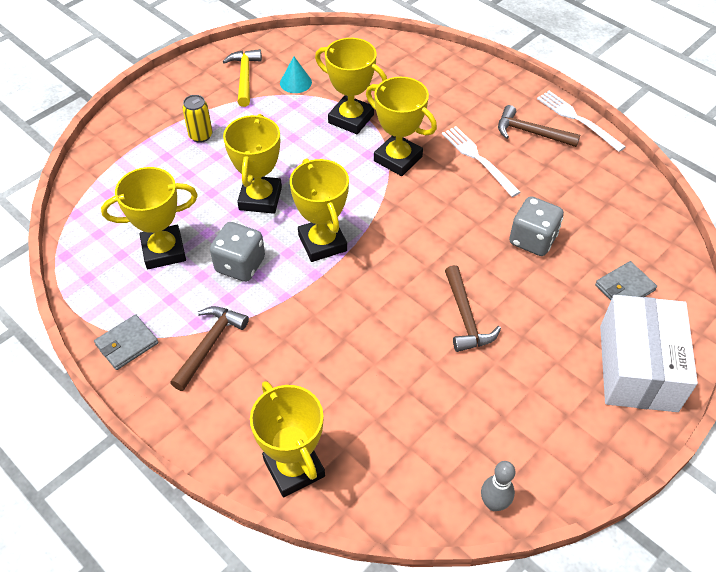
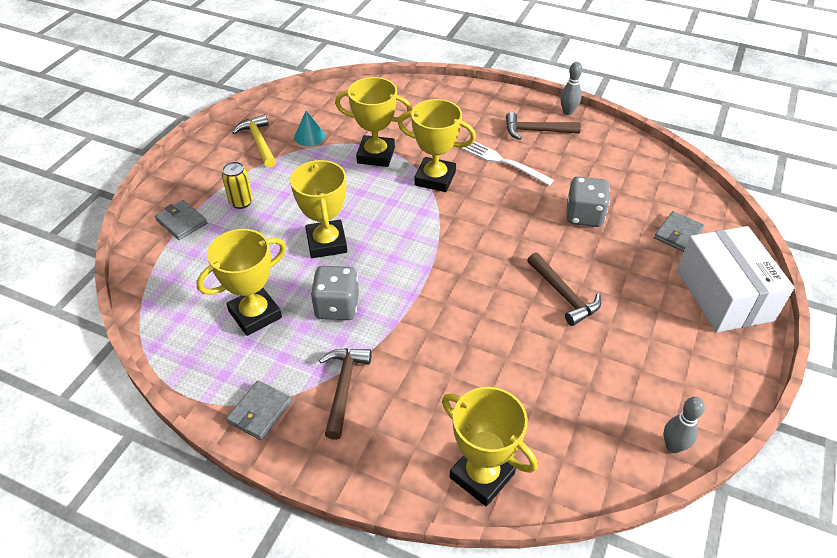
camera: 20 degrees left, 5 degrees down
yellow trophy [290,158,349,262] -> none
white fork [537,91,626,152] -> grey bowling pin [560,62,583,115]
none -> grey wallet [155,200,207,240]

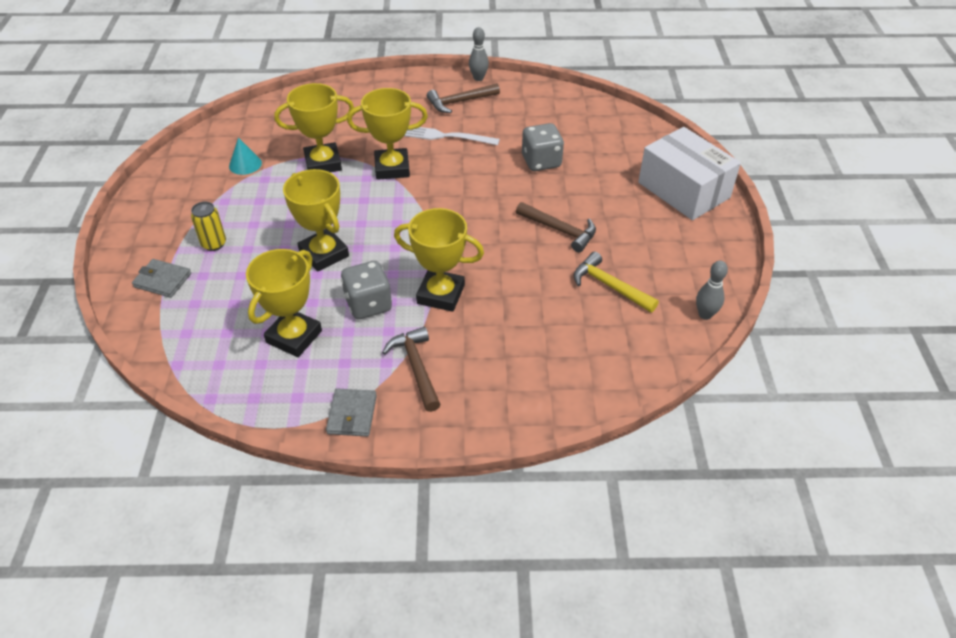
camera: 25 degrees left, 0 degrees up
yellow hammer [232,114,276,168] -> yellow hammer moved to [574,251,659,313]
yellow trophy [442,387,538,506] -> yellow trophy moved to [394,208,484,312]
grey wallet [654,211,705,252] -> none

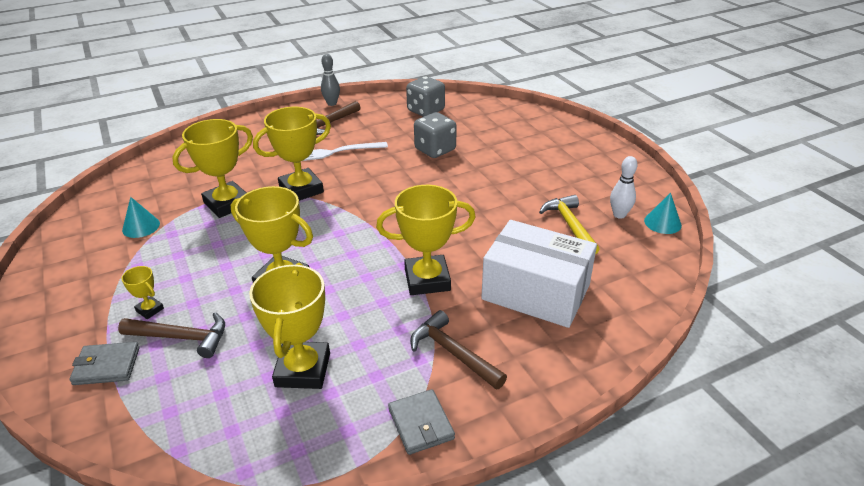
camera: 25 degrees left, 10 degrees down
yellow can [191,201,226,251] -> yellow trophy [122,266,164,319]
grey dice [341,261,392,319] -> grey dice moved to [406,76,445,117]
brown hammer [516,202,596,252] -> brown hammer moved to [118,312,225,358]
yellow hammer [574,251,659,313] -> yellow hammer turned 60 degrees clockwise [539,195,600,255]
white box [638,127,741,220] -> white box moved to [481,220,597,328]
grey bowling pin [696,261,728,320] -> turquoise cone [644,193,682,234]
none -> white bowling pin [610,156,638,219]

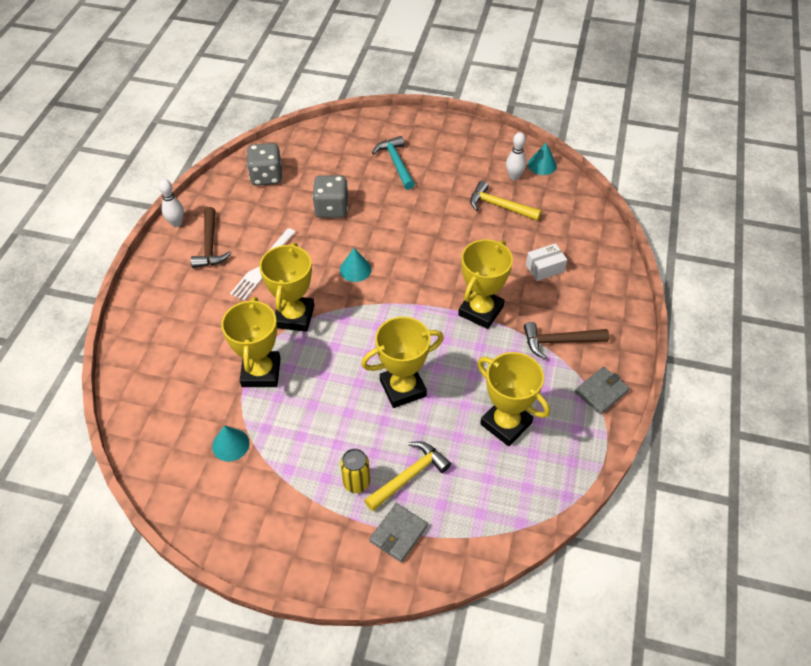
camera: 50 degrees left, 15 degrees up
brown hammer [118,312,225,358] -> yellow hammer [364,441,451,511]
yellow trophy [122,266,164,319] -> yellow can [340,448,370,493]
grey bowling pin [321,54,340,106] -> white bowling pin [159,179,184,227]
grey wallet [388,389,455,455] -> grey wallet turned 60 degrees counterclockwise [575,367,630,414]
white box [481,220,597,328] -> white box [526,243,567,281], size x0.45
none -> turquoise cone [340,248,372,282]
none -> turquoise hammer [372,136,415,190]

